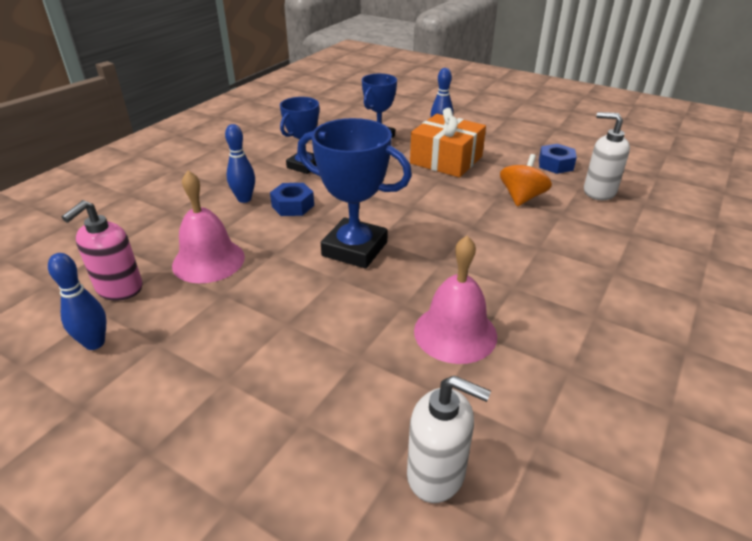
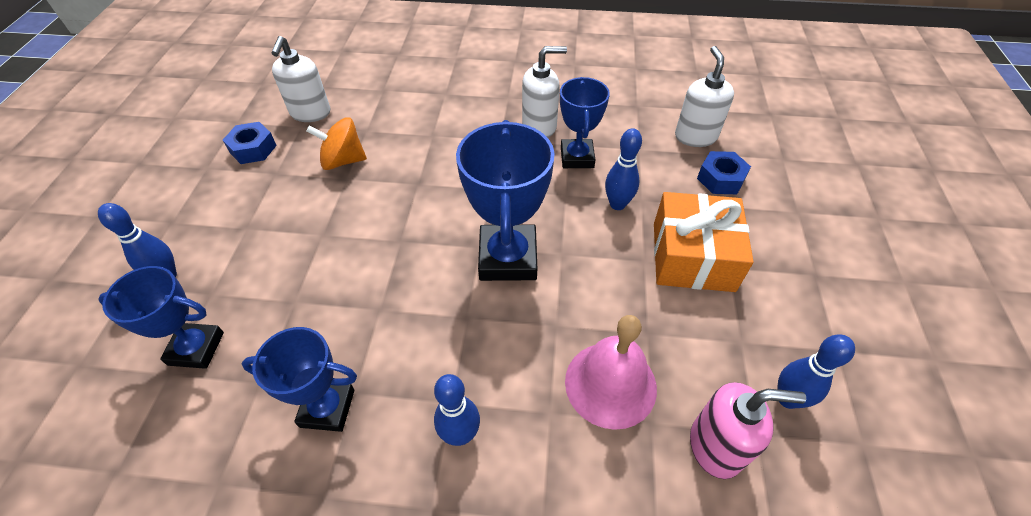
camera: 115 degrees left, 15 degrees up
blue nut [270,183,314,216] -> blue nut moved to [697,151,751,194]
orange gift [410,108,486,177] -> orange gift moved to [654,192,754,292]
pink bell [414,236,497,364] -> blue trophy [560,77,610,168]
none -> white soap dispenser [522,46,567,138]
none -> blue bowling pin [605,128,642,210]

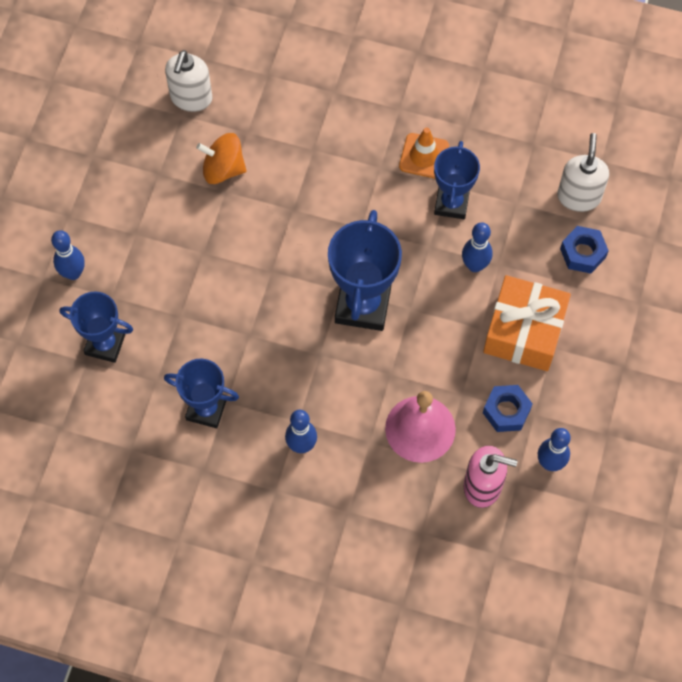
camera: 10 degrees right, 15 degrees up
blue nut [223,122,277,164] -> blue nut moved to [483,385,533,432]
white soap dispenser [522,46,567,138] -> orange traffic cone [399,127,449,179]

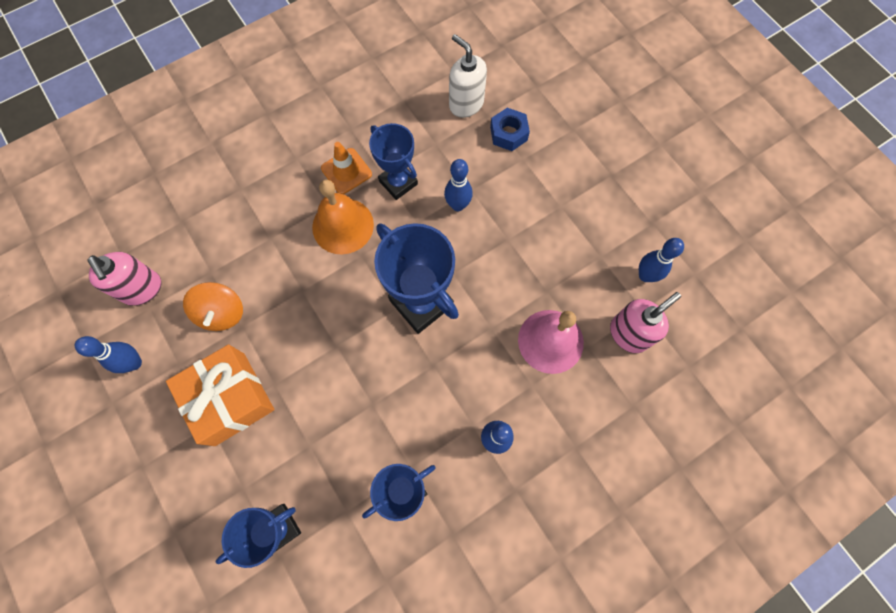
camera: 50 degrees left, 5 degrees up
blue bowling pin [51,230,85,280] -> blue bowling pin moved to [75,336,142,373]
white soap dispenser [165,50,212,112] -> pink soap dispenser [88,252,161,306]
orange spinning top [196,133,247,184] -> orange spinning top turned 60 degrees counterclockwise [183,282,243,331]
orange gift [483,275,571,371] -> orange gift moved to [166,344,274,446]
blue nut [483,385,533,432] -> none
none -> orange bell [312,180,374,255]

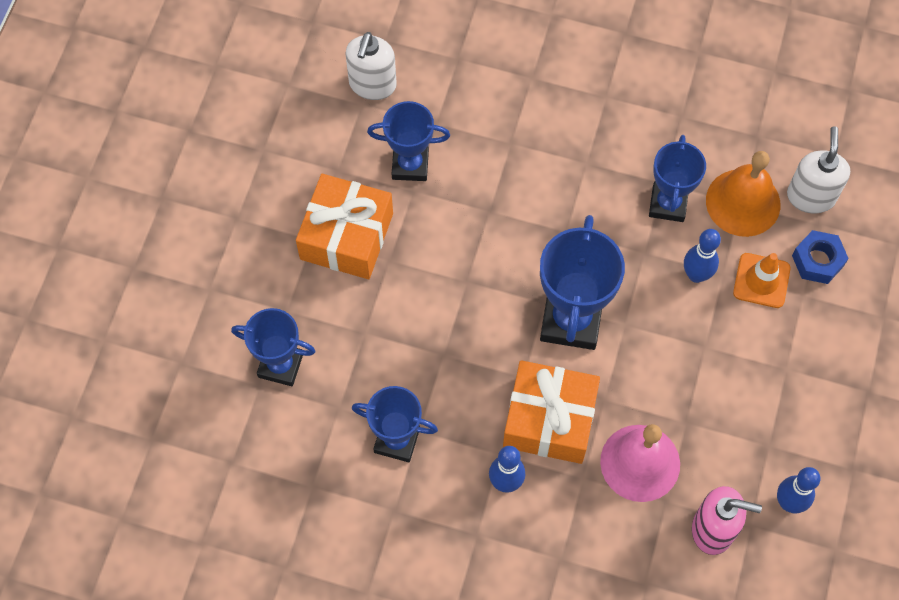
camera: 50 degrees right, 5 degrees down
blue bowling pin [75,336,142,373] -> none
pink soap dispenser [88,252,161,306] -> white soap dispenser [345,32,397,100]
orange spinning top [183,282,243,331] -> blue trophy [367,101,450,181]
orange bell [312,180,374,255] -> orange bell moved to [706,151,780,237]
orange traffic cone [321,142,372,194] -> orange traffic cone moved to [733,253,791,308]
none -> orange gift [503,360,600,464]

